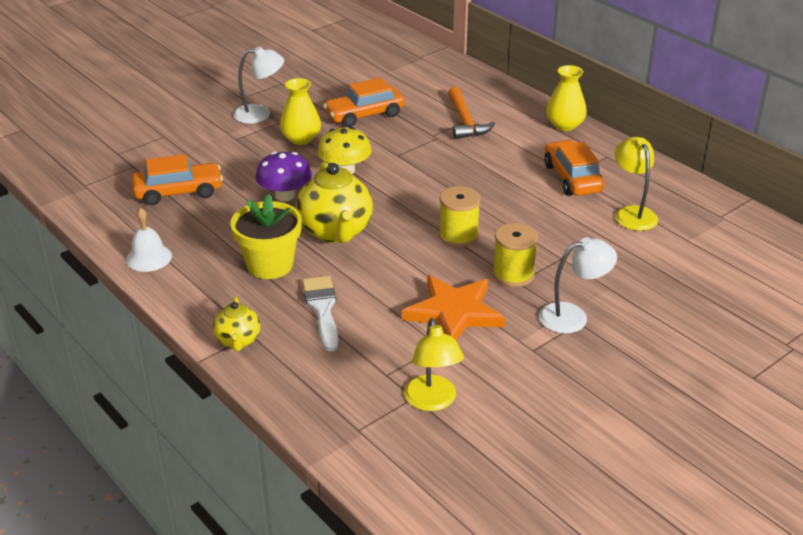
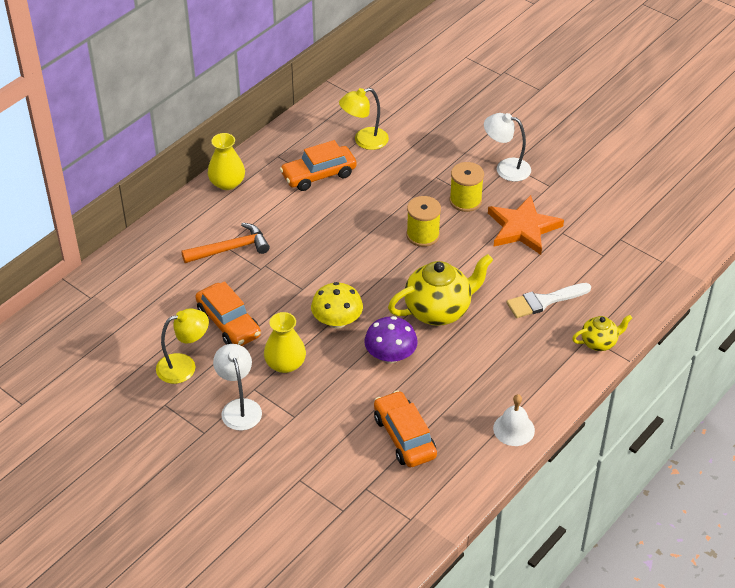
camera: 100 degrees left, 10 degrees up
yellow flower pot [231,194,302,279] -> none
yellow lamp [404,318,464,411] -> yellow lamp moved to [156,308,209,384]
white lamp [539,237,617,333] -> white lamp turned 45 degrees counterclockwise [484,113,531,182]

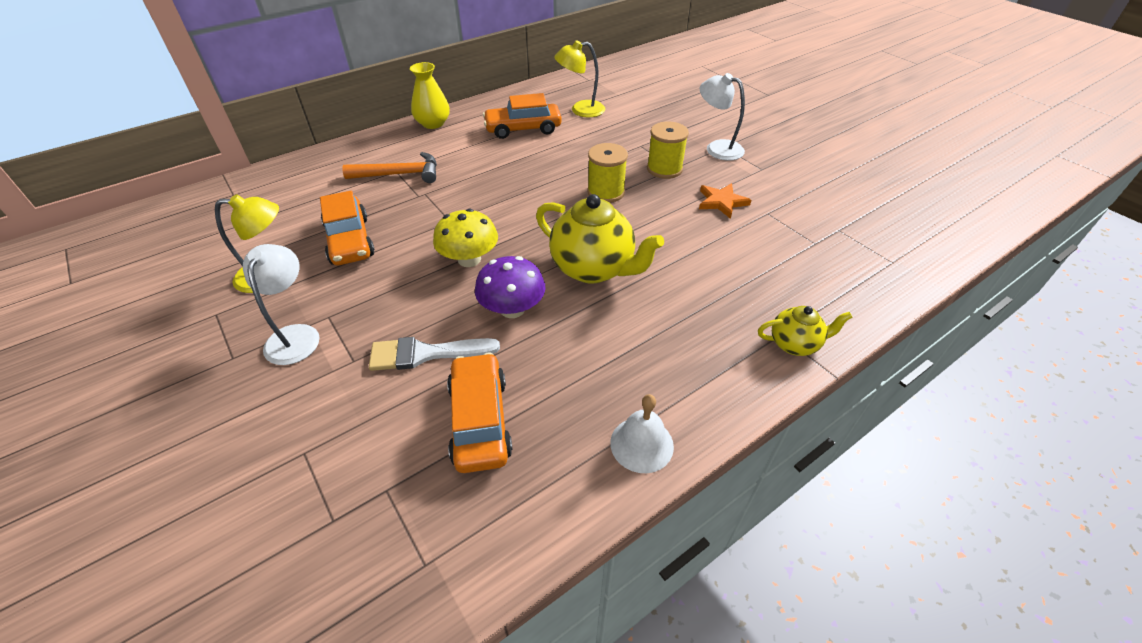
camera: 15 degrees right, 0 degrees up
yellow vase [264,312,306,373] -> none
yellow teapot [388,254,493,326] -> yellow teapot turned 45 degrees clockwise [536,194,664,284]
orange star [488,195,564,255] -> orange star [699,183,752,219], size x0.59
white brush [507,283,591,318] -> white brush moved to [369,337,500,371]

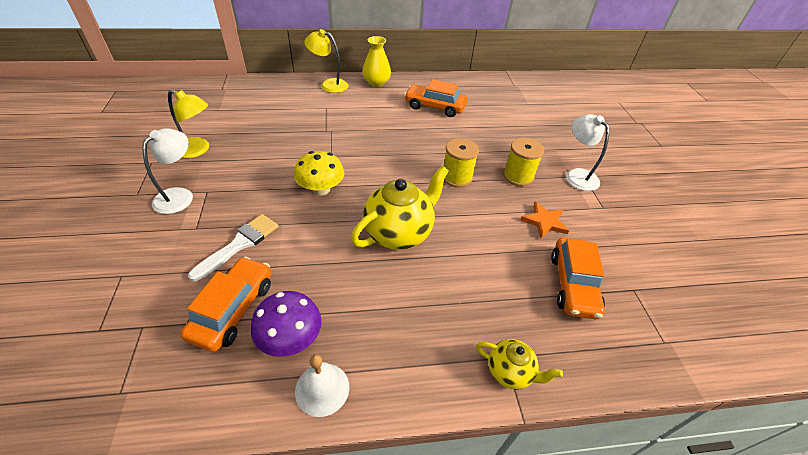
camera: 25 degrees right, 0 degrees up
orange car [320,191,375,265] -> orange car moved to [551,238,605,319]
orange hammer [342,152,437,183] -> none
white brush [369,337,500,371] -> white brush turned 105 degrees clockwise [188,214,279,281]
purple mushroom [475,256,546,318] -> purple mushroom moved to [251,291,322,357]
yellow teapot [536,194,664,284] -> yellow teapot turned 105 degrees counterclockwise [351,165,449,250]
yellow lamp [554,40,605,117] -> yellow lamp moved to [304,29,348,93]

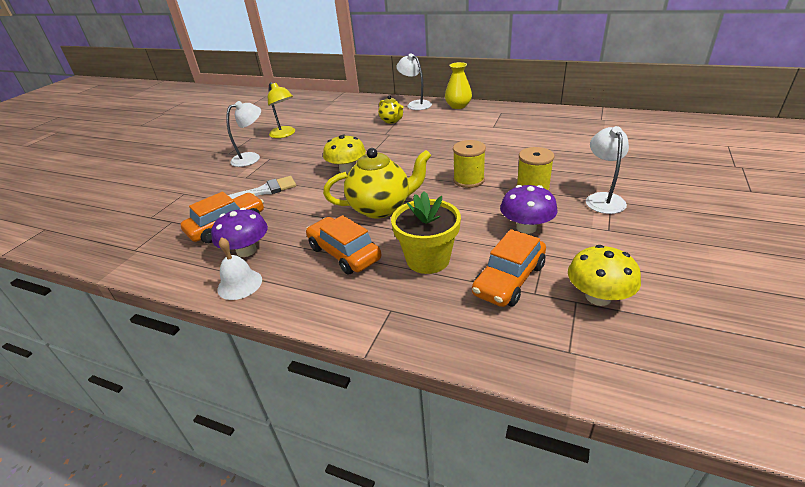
camera: 35 degrees right, 10 degrees down
yellow lamp [304,29,348,93] -> white lamp [396,54,432,110]
orange car [404,79,467,117] -> orange car moved to [306,215,381,275]
yellow teapot [476,339,563,390] -> yellow teapot moved to [378,95,404,124]
orange star [520,202,569,239] -> purple mushroom [500,185,557,234]
none -> yellow flower pot [391,191,461,274]
none -> yellow mushroom [568,245,641,306]

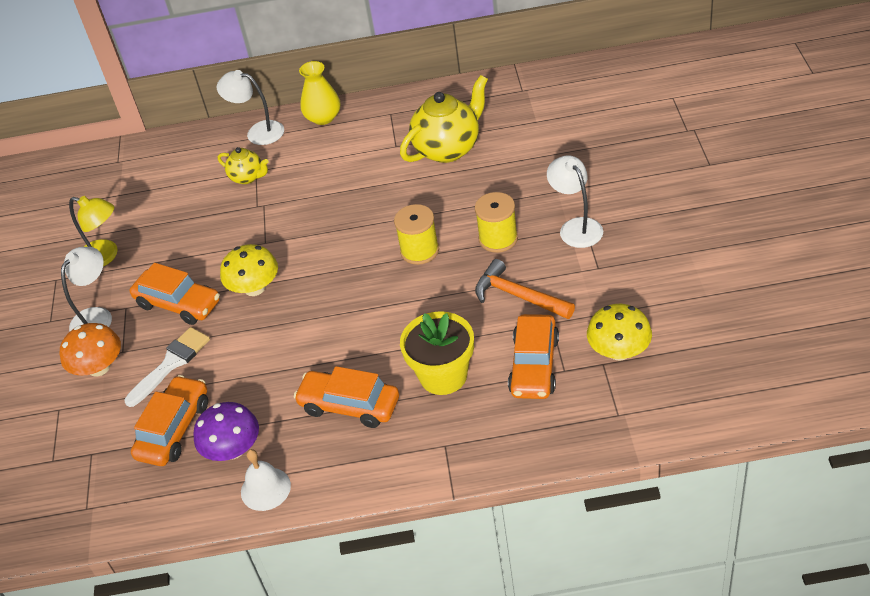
camera: 25 degrees left, 10 degrees up
yellow teapot [323,148,431,218] -> yellow teapot moved to [400,75,488,163]
purple mushroom [500,185,557,234] -> orange hammer [475,259,575,319]
none -> orange mushroom [60,323,121,377]
none -> orange car [130,263,220,325]

